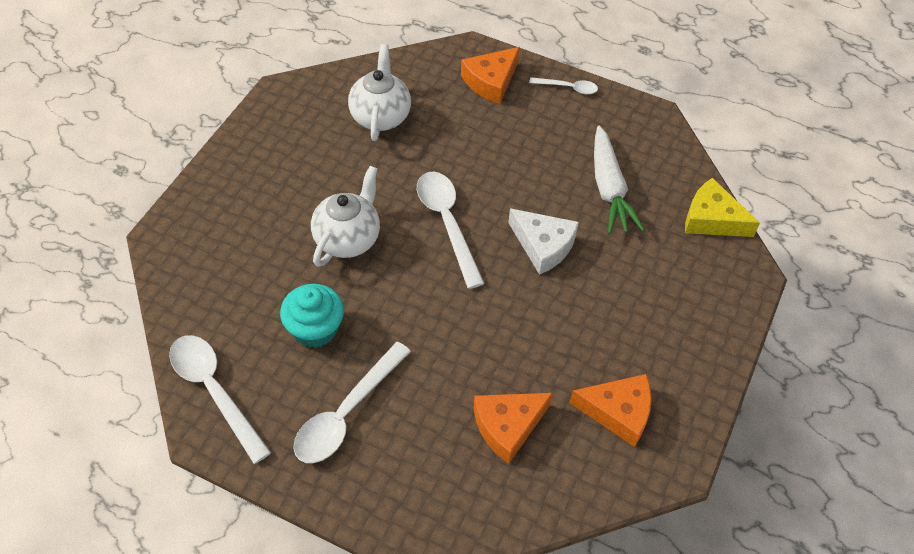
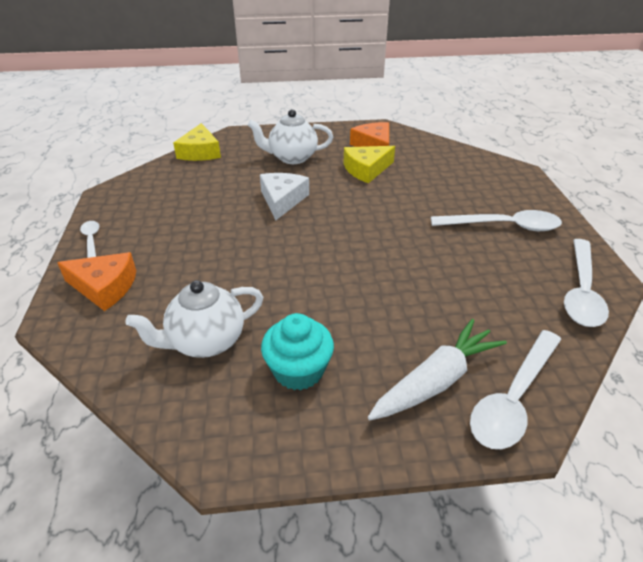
camera: 120 degrees left, 15 degrees down
turquoise cupcake [280,284,344,348] -> turquoise cupcake moved to [261,313,334,390]
white teapot [311,166,380,267] -> white teapot moved to [248,109,333,164]
white spoon [417,172,485,289] -> white spoon moved to [470,330,561,449]
orange cheese [473,393,553,464] -> none
white carrot [594,126,645,234] -> white carrot moved to [368,319,507,420]
none -> yellow cheese [344,146,395,183]

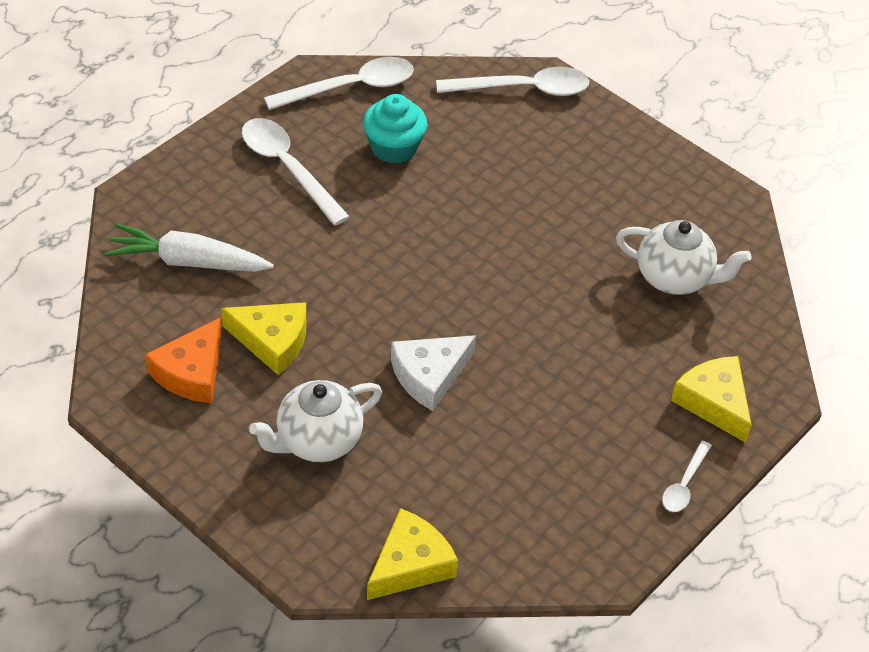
camera: 135 degrees left, 10 degrees up
orange cheese [57,252,136,311] -> yellow cheese [671,356,752,443]
white teapot [248,109,333,164] -> white teapot turned 105 degrees clockwise [249,380,382,462]
turquoise cupcake [261,313,334,390] -> turquoise cupcake moved to [363,94,427,164]
white carrot [368,319,507,420] -> white carrot moved to [104,223,274,272]

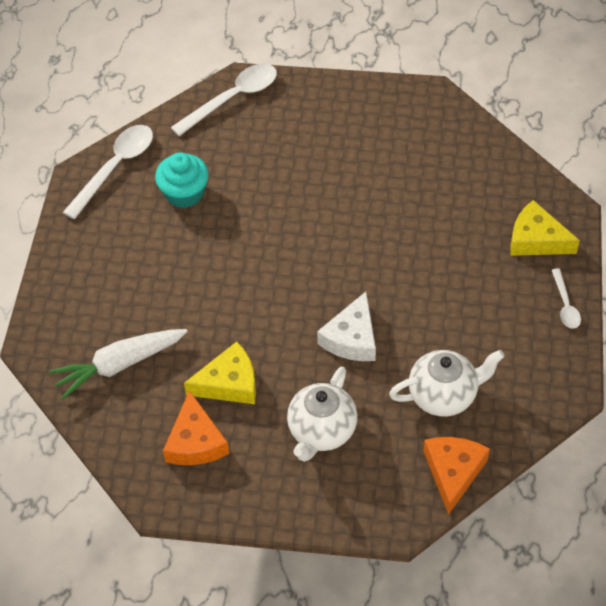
camera: 30 degrees left, 5 degrees up
white spoon [242,118,350,226] -> none
yellow cheese [367,508,458,600] -> orange cheese [423,437,490,515]
white teapot [616,220,752,295] -> white teapot moved to [389,350,505,417]

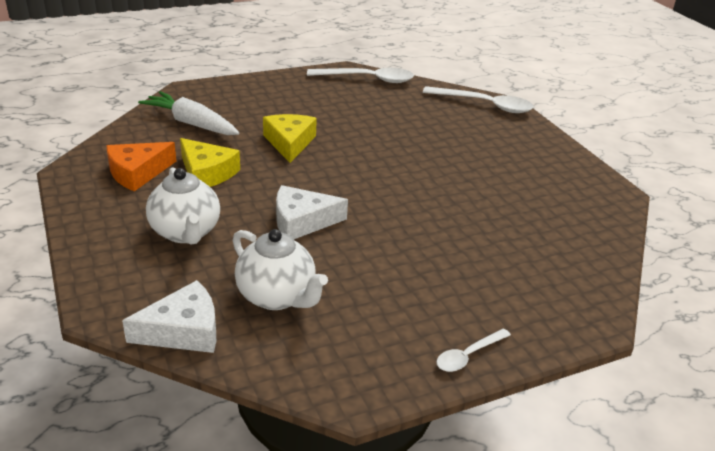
camera: 55 degrees right, 20 degrees down
turquoise cupcake [155,152,209,208] -> none
white teapot [287,367,357,462] -> white teapot turned 105 degrees counterclockwise [146,167,220,245]
orange cheese [423,437,490,515] -> white cheese [122,280,216,353]
yellow cheese [510,200,580,256] -> yellow cheese moved to [263,114,317,163]

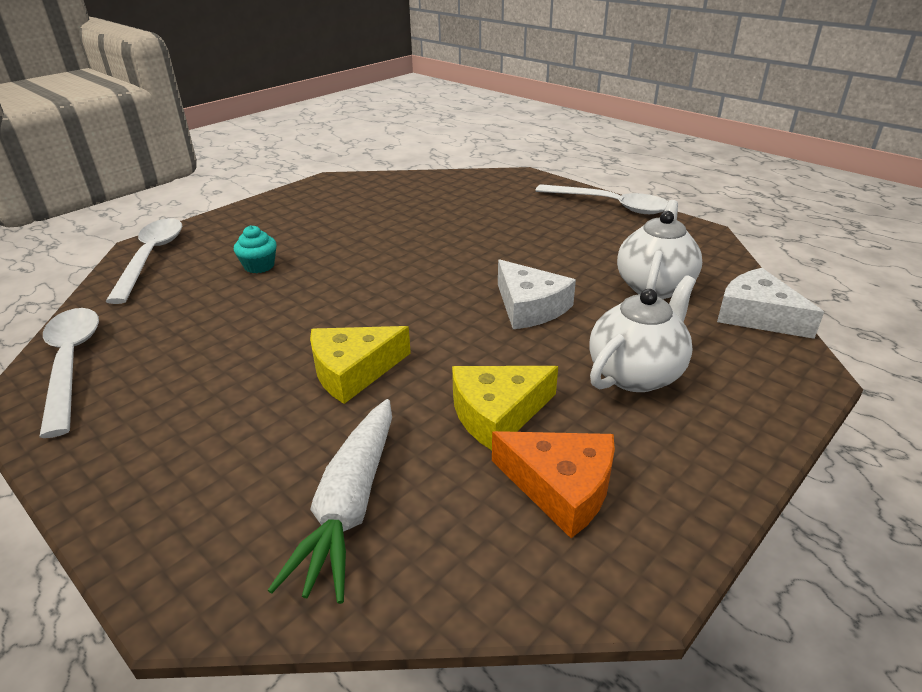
camera: 110 degrees left, 0 degrees up
yellow cheese [180,138,240,187] -> yellow cheese turned 135 degrees counterclockwise [452,366,558,450]
white spoon [436,328,511,372] -> white spoon [535,184,668,214], size x1.88
none -> turquoise cupcake [234,225,277,273]

